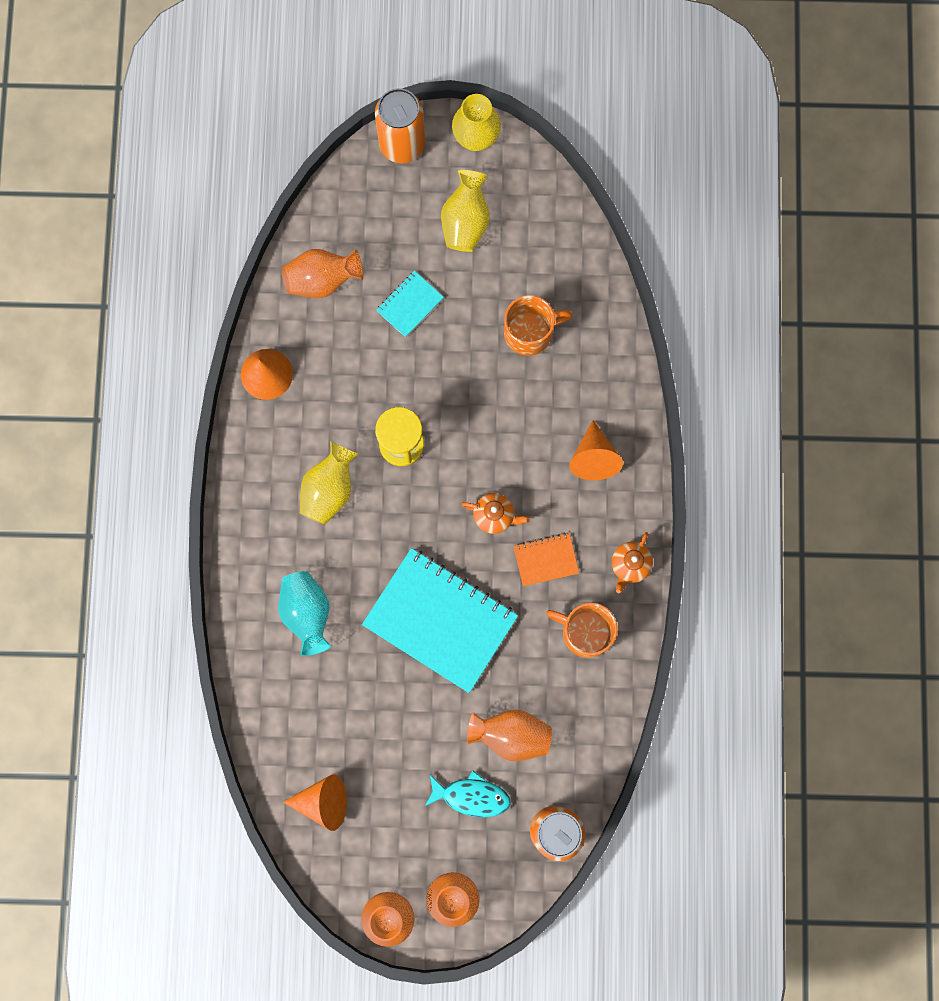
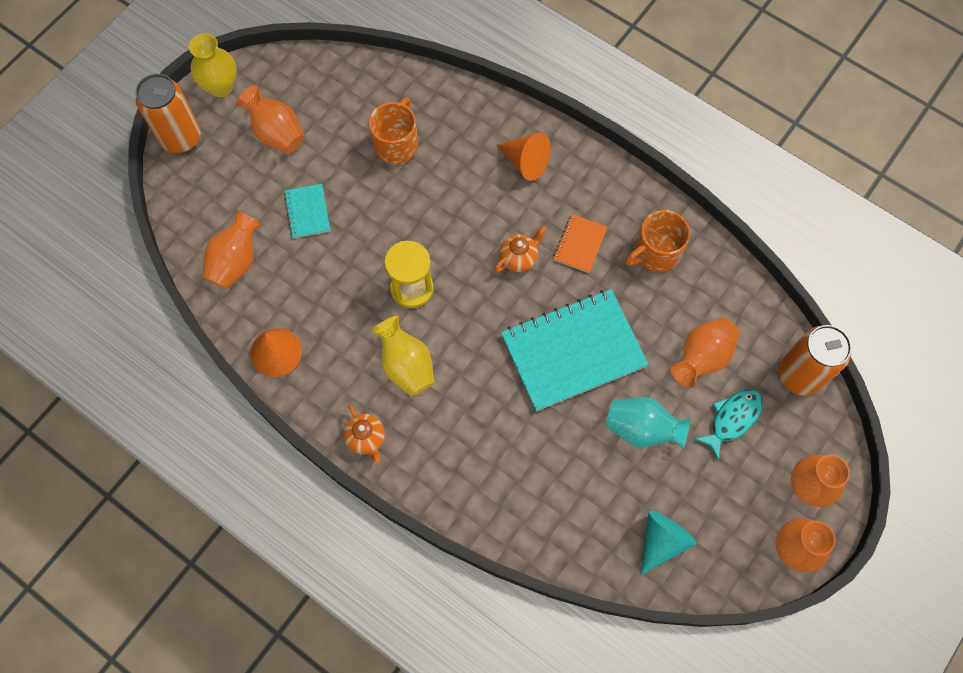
camera: 55 degrees left, 10 degrees down
turquoise vase [278,571,331,656] -> turquoise vase moved to [606,397,691,449]
orange cone [283,774,347,831] -> turquoise cone [641,511,697,575]
yellow vase [441,170,489,252] -> orange vase [237,85,305,154]
orange teapot [612,532,653,593] -> orange teapot moved to [343,404,385,463]

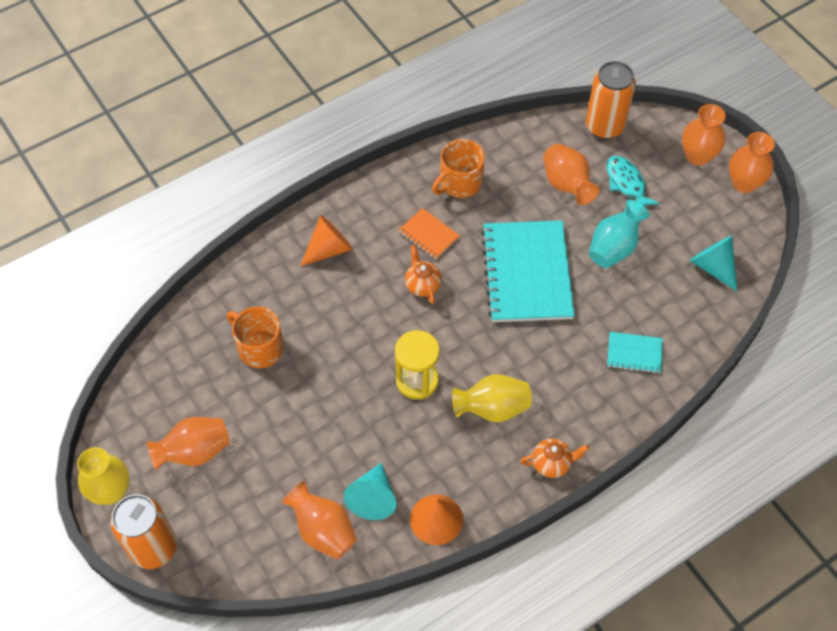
camera: 70 degrees left, 10 degrees down
turquoise notebook [284,184,330,238] -> turquoise notebook moved to [607,332,663,374]
orange mug [625,210,690,272] -> orange mug turned 60 degrees clockwise [432,139,485,198]
none -> turquoise cone [344,463,396,520]

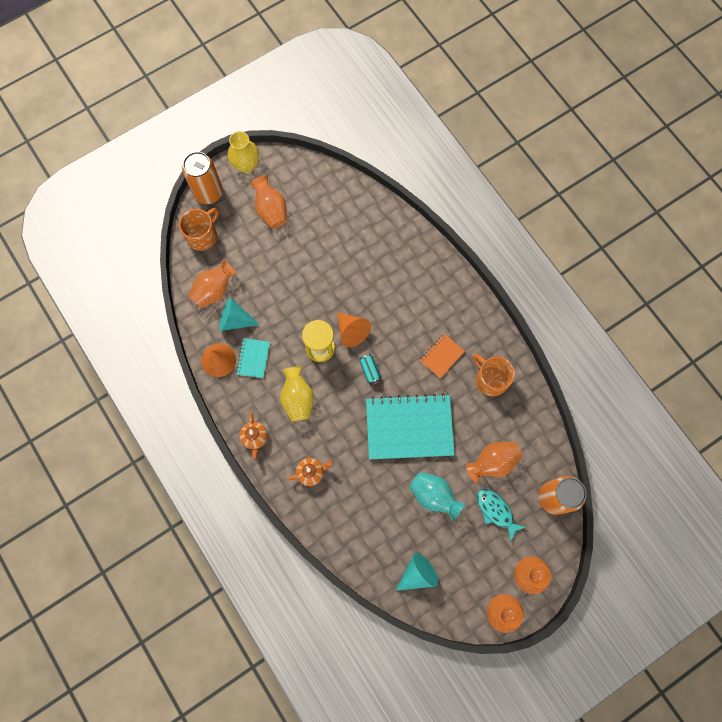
camera: 90 degrees right, 15 degrees up
orange mug [227,306,284,368] -> orange mug moved to [179,208,219,251]
orange cone [301,215,353,266] -> orange cone moved to [337,312,371,347]
orange teapot [405,245,442,304] -> orange teapot moved to [288,458,333,486]
turquoise fish [607,156,660,206] -> turquoise fish turned 105 degrees counterclockwise [477,489,525,542]
turquoise notebook [607,332,663,374] -> turquoise notebook moved to [236,338,270,378]
none -> turquoise can [360,354,381,385]

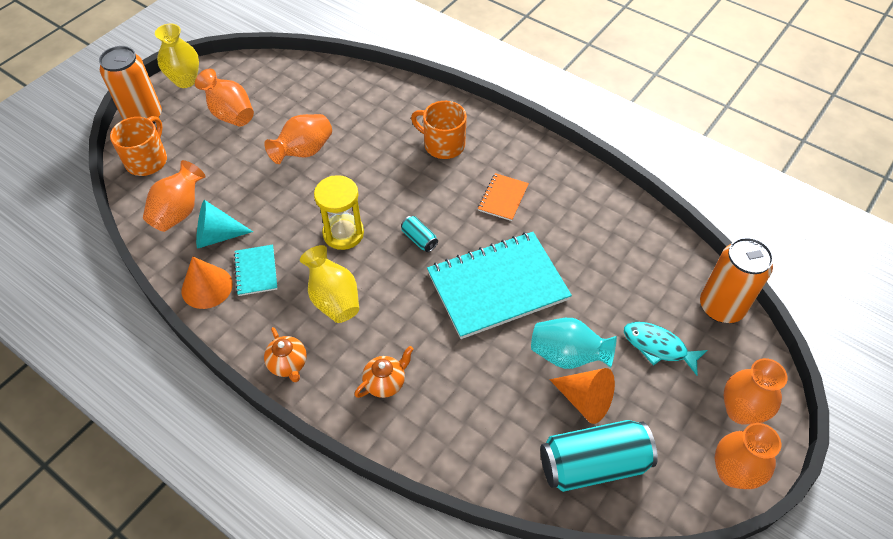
camera: 20 degrees left, 20 degrees down
orange cone [337,312,371,347] -> orange cone moved to [550,368,615,424]
turquoise cone [395,553,438,591] -> turquoise can [540,420,658,492]
orange vase [466,442,522,483] -> orange vase moved to [264,114,332,164]
orange mug [473,354,515,396] -> orange mug moved to [411,101,467,159]

